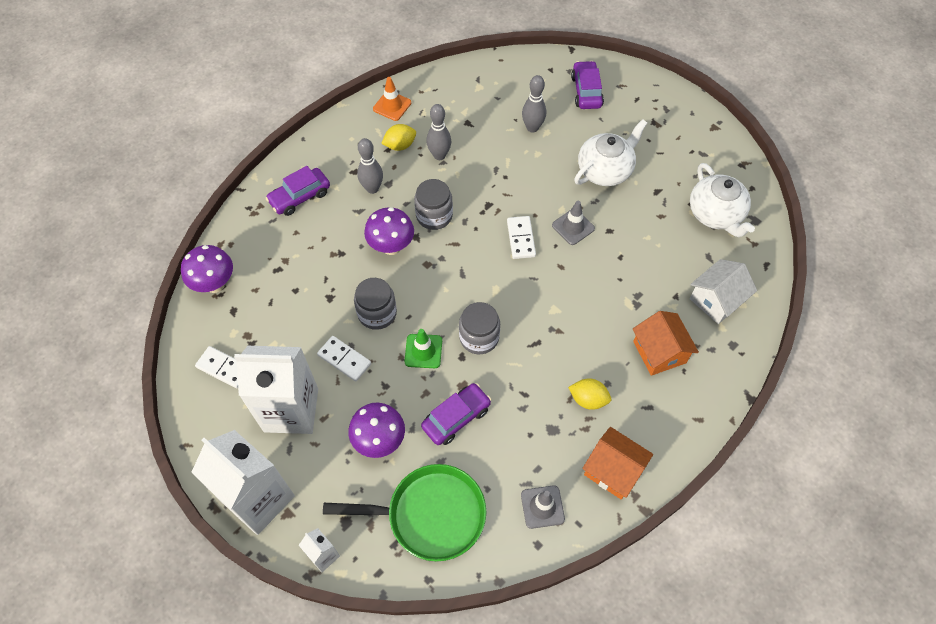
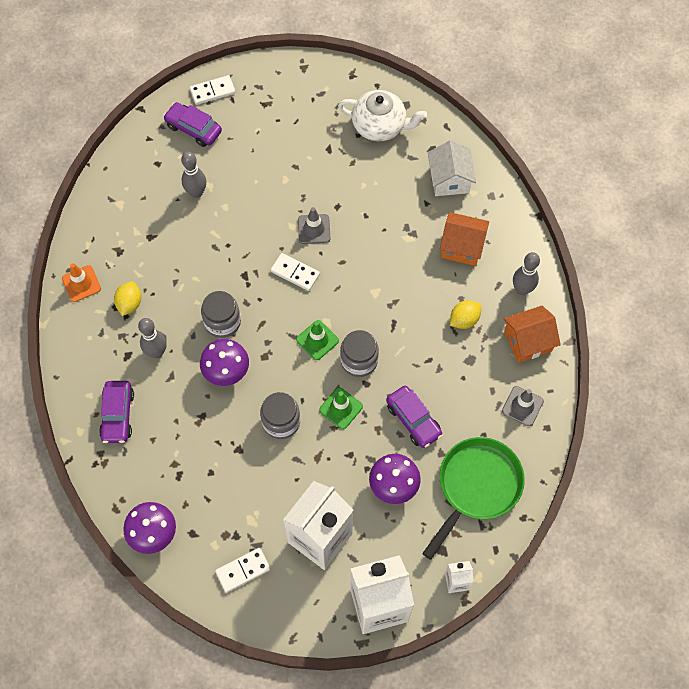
camera: 55 degrees left, 5 degrees up
white domino [317,336,371,382] -> white domino moved to [190,75,235,105]
purple car [421,383,491,445] -> purple car turned 150 degrees clockwise [386,386,443,448]
grey bowling pin [426,104,451,160] -> grey bowling pin moved to [513,252,540,295]
white teapot [574,119,647,186] -> none
none -> green traffic cone [296,320,339,360]

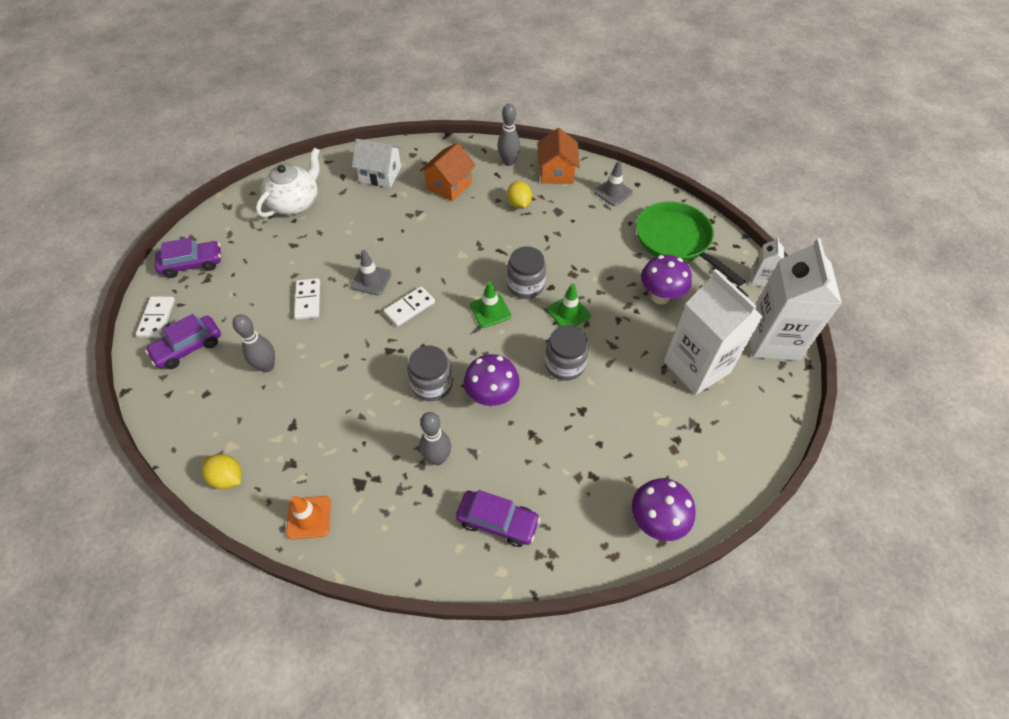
camera: 70 degrees left, 10 degrees down
yellow lemon [114,281,141,316] -> yellow lemon moved to [202,454,242,489]
white domino [215,548,271,593] -> white domino moved to [294,278,320,320]
purple car [386,386,443,448] -> purple car moved to [155,238,221,278]

